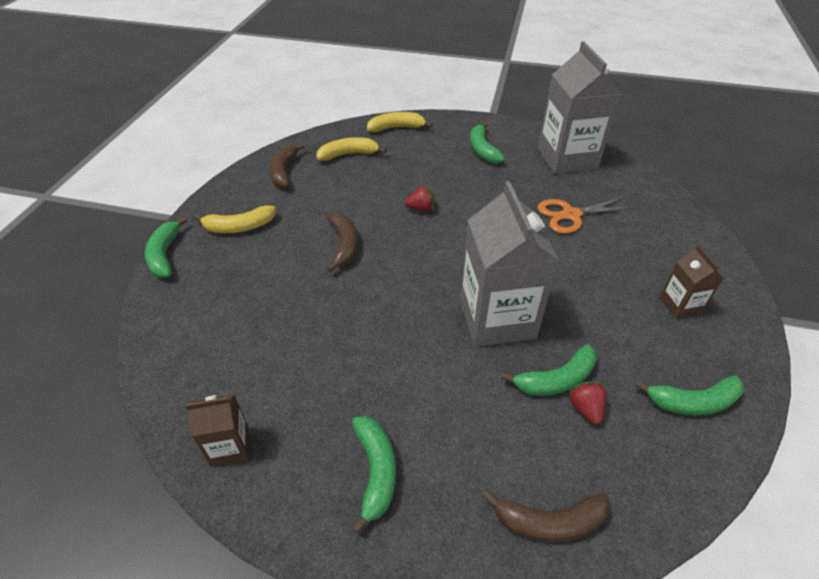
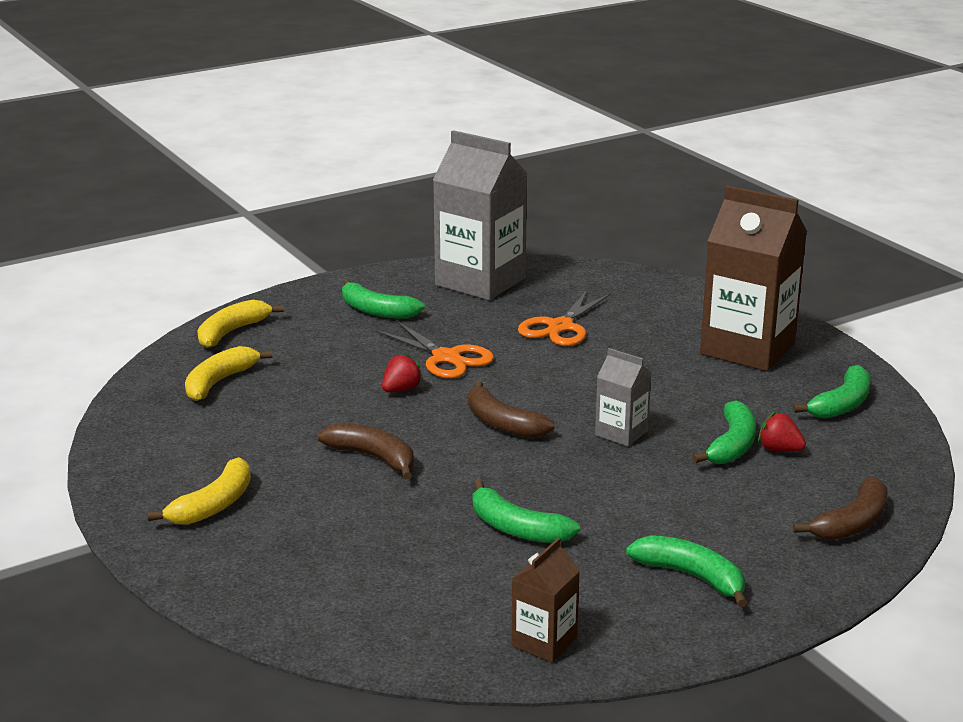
camera: 45 degrees left, 20 degrees down
green banana [145,217,187,278] -> green banana moved to [473,480,580,543]
brown banana [269,143,305,188] -> brown banana moved to [468,381,555,438]
grey carton [460,181,559,347] -> grey carton [595,348,651,446], size x0.48
brown carton [660,245,724,319] -> brown carton [700,186,807,371], size x2.06
none -> orange scissors [375,321,494,379]

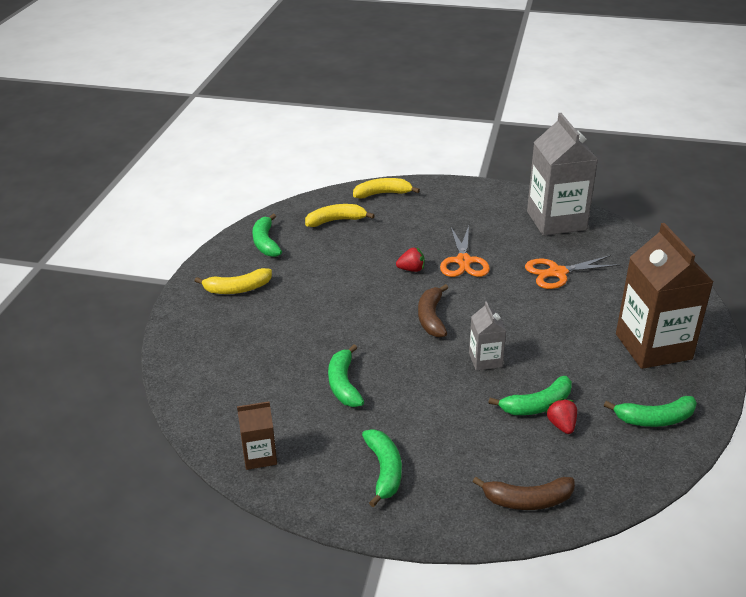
camera: 45 degrees right, 10 degrees up
brown banana [317,423,414,479] -> none
green banana [342,279,425,319] -> green banana moved to [252,214,282,257]

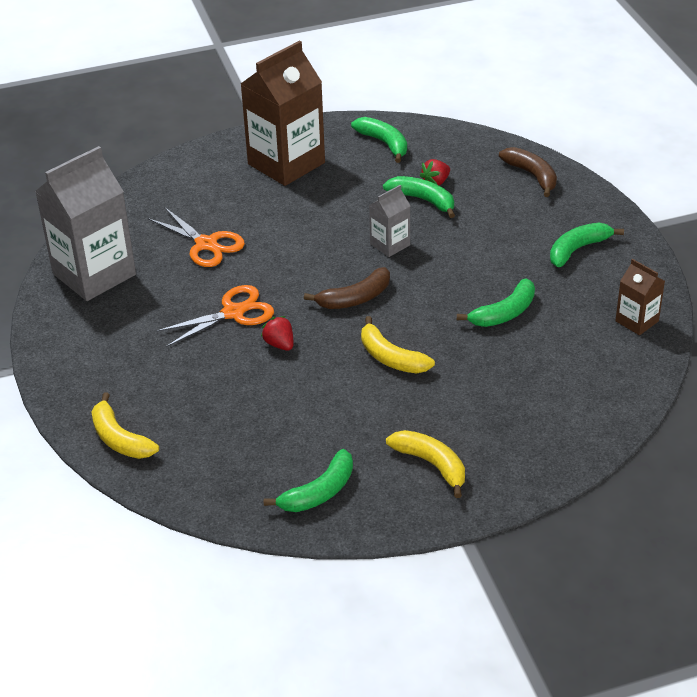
camera: 120 degrees left, 5 degrees up
yellow banana [305,204,375,227] -> yellow banana moved to [361,316,435,373]

